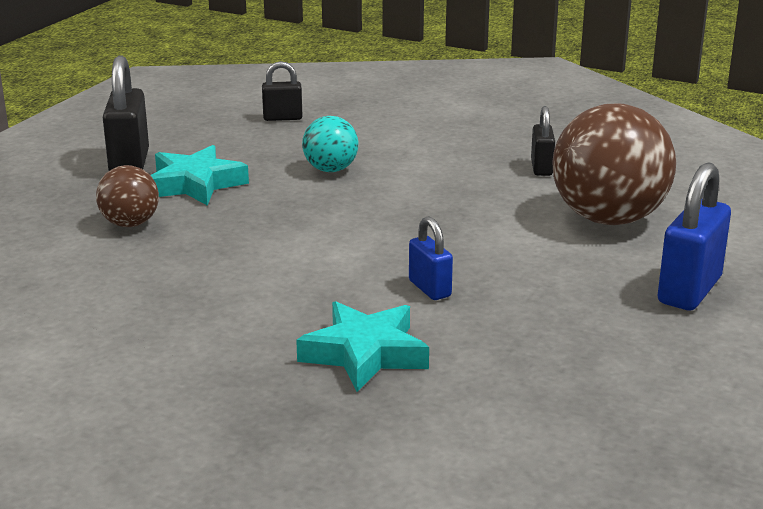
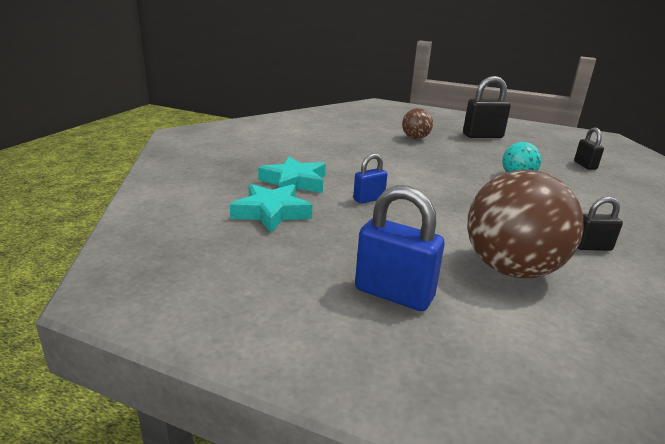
camera: 85 degrees right, 0 degrees up
turquoise star [151,145,249,206] -> turquoise star moved to [230,184,312,233]

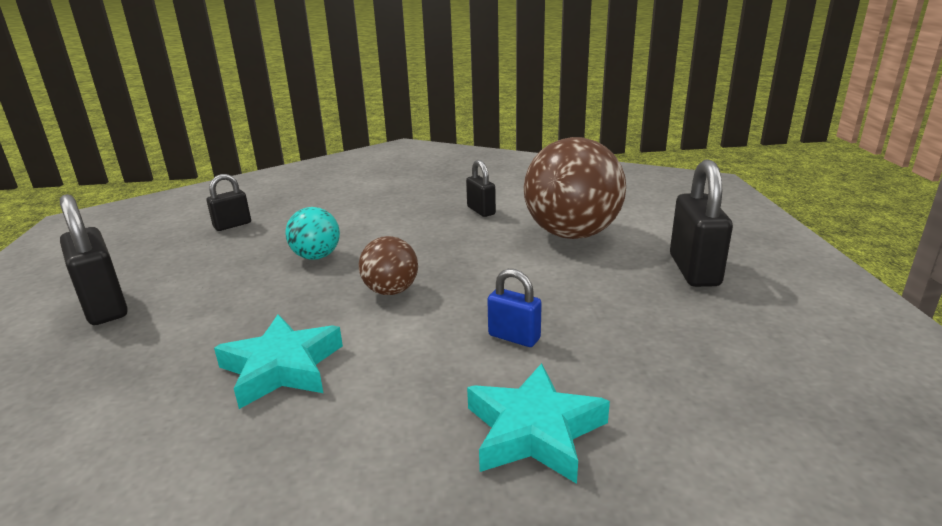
camera: 115 degrees left, 0 degrees up
turquoise star [230,184,312,233] -> turquoise star moved to [214,314,343,409]
blue padlock [355,185,445,311] -> black padlock [670,160,733,287]
brown ball [402,108,433,139] -> brown ball moved to [359,236,418,295]

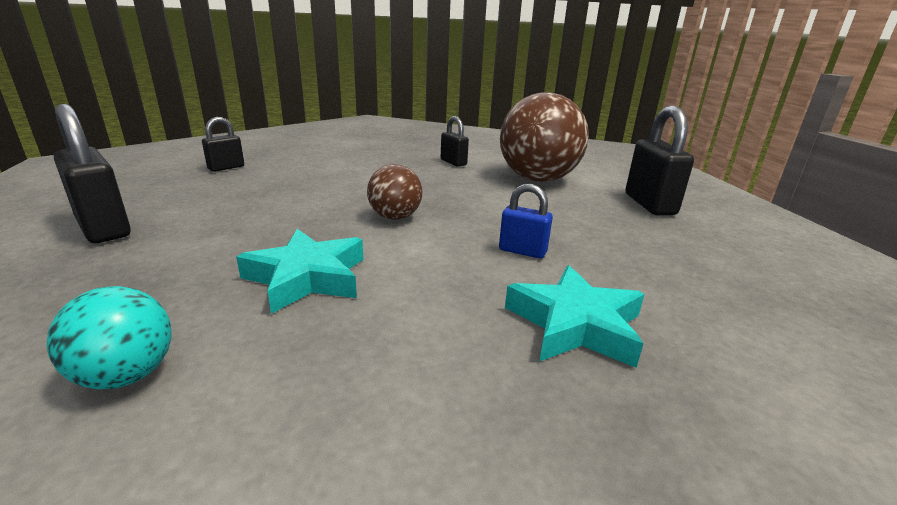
camera: 10 degrees left, 0 degrees up
turquoise ball [285,207,340,260] -> turquoise ball moved to [46,286,172,390]

